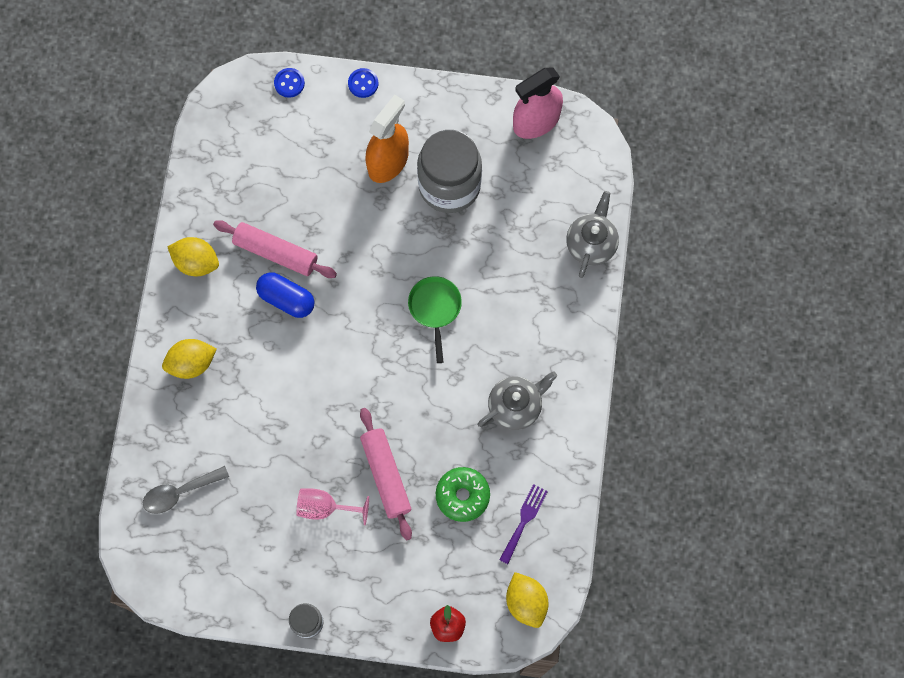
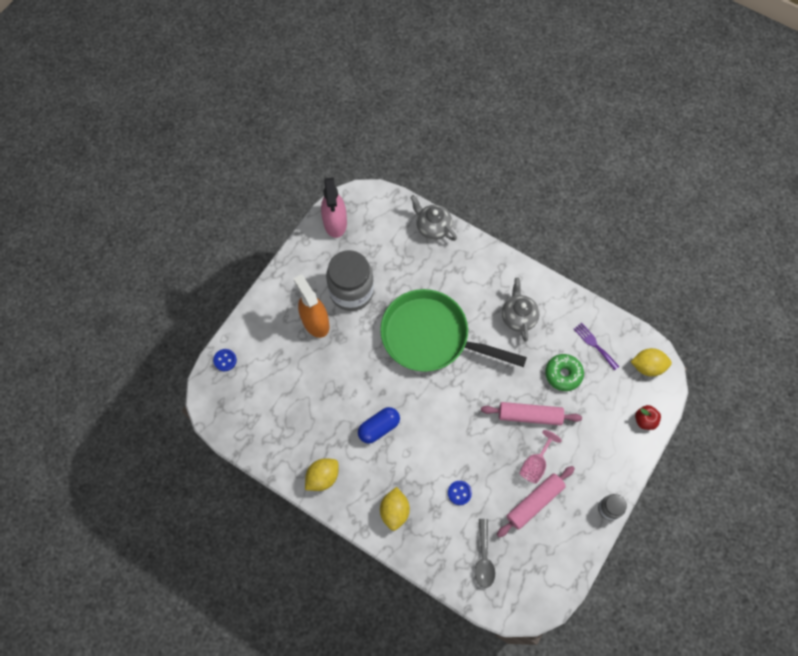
camera: 65 degrees left, 5 degrees down
pink rolling pin [213,220,337,278] -> pink rolling pin moved to [497,466,575,538]
blue button [348,68,378,98] -> blue button moved to [448,481,472,505]
green pan [408,276,462,363] -> green pan [380,289,527,372], size x2.28

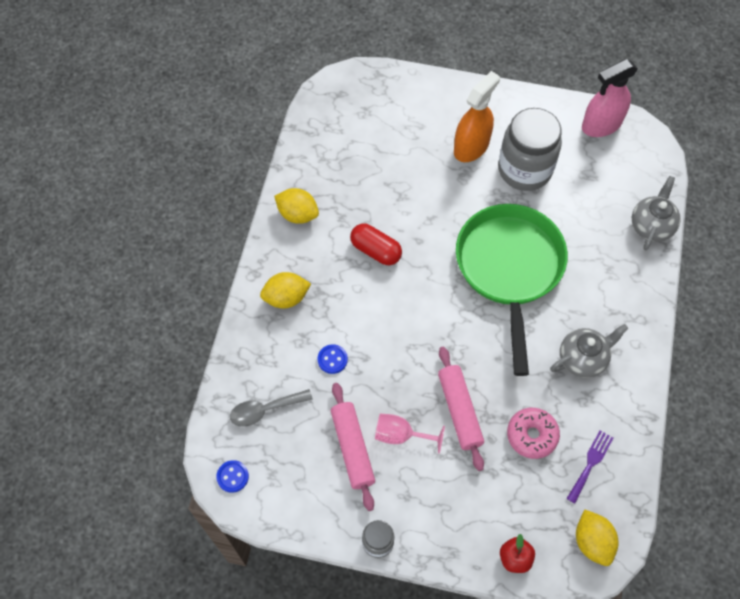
camera: 70 degrees right, 5 degrees down
blue button [213,349,237,371] -> blue button moved to [216,460,249,493]
blue capsule [358,407,400,444] -> red capsule [350,223,402,265]
pink rolling pin [497,466,575,538] -> pink rolling pin turned 45 degrees clockwise [331,383,375,511]
green donut [545,354,584,391] -> pink donut [507,408,560,459]

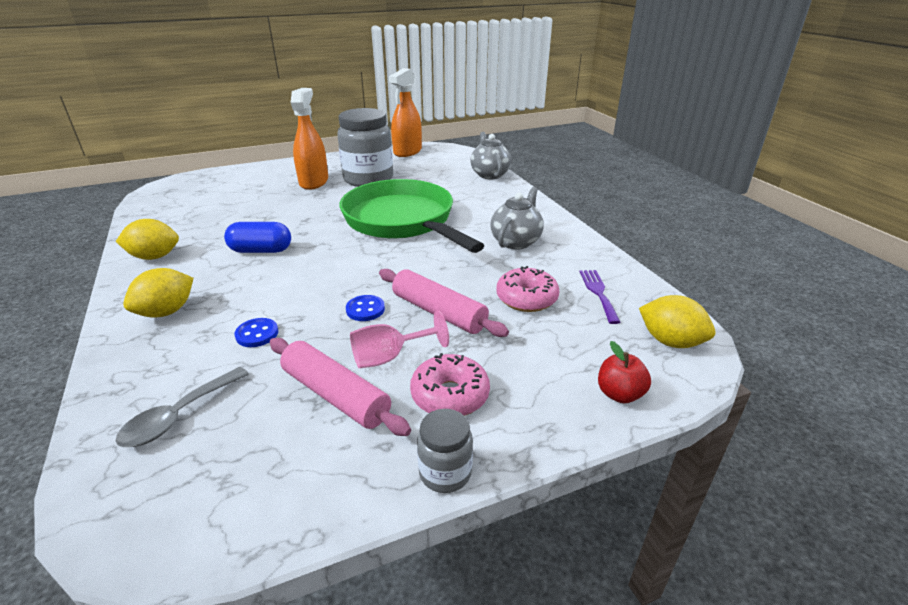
camera: 35 degrees left, 30 degrees down
blue button [216,460,249,493] -> blue button moved to [346,295,385,321]
red capsule [350,223,402,265] -> blue capsule [224,222,291,253]
pink spray bottle [582,59,638,137] -> orange spray bottle [389,68,422,157]
none -> pink donut [410,353,490,416]

